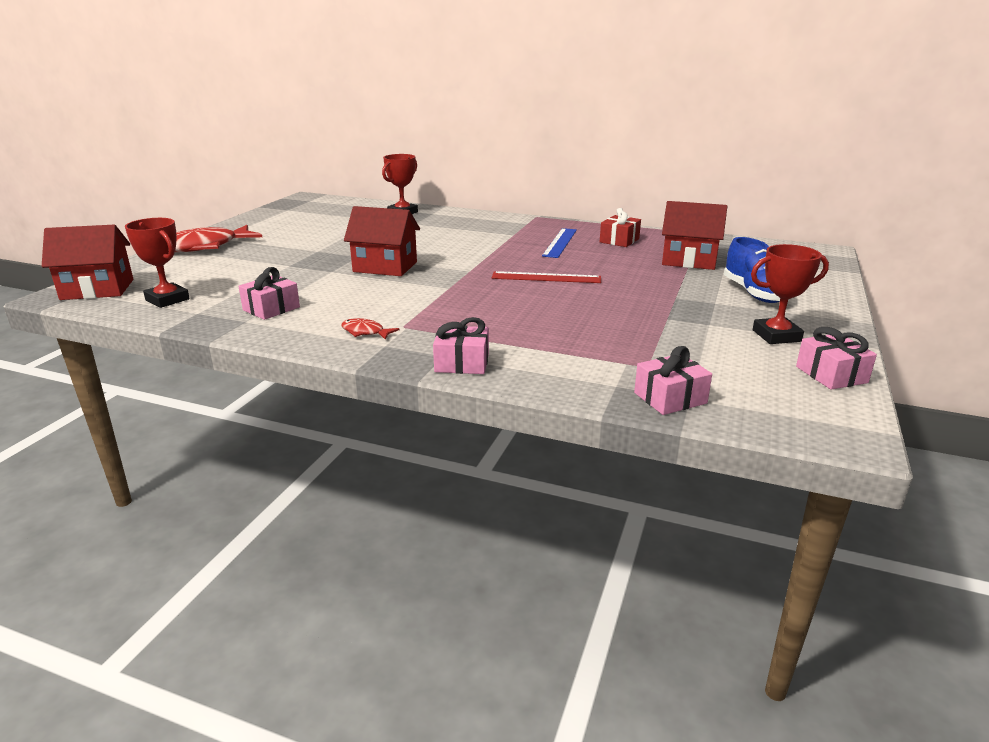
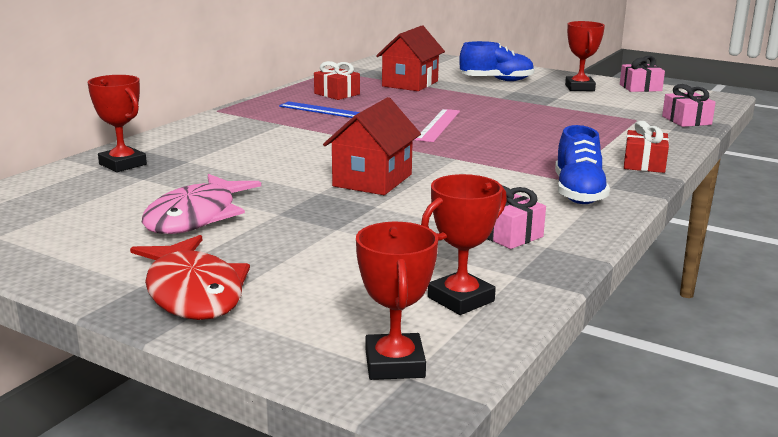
camera: 80 degrees left, 5 degrees down
red house [42,225,133,300] -> red trophy [356,222,438,380]
red fish [341,318,400,340] -> blue shoe [555,125,610,204]
pink gift [433,317,489,374] -> red gift [624,121,669,173]
red ruler [492,271,601,283] -> pink ruler [415,109,460,142]
none -> pink fish [142,174,261,234]

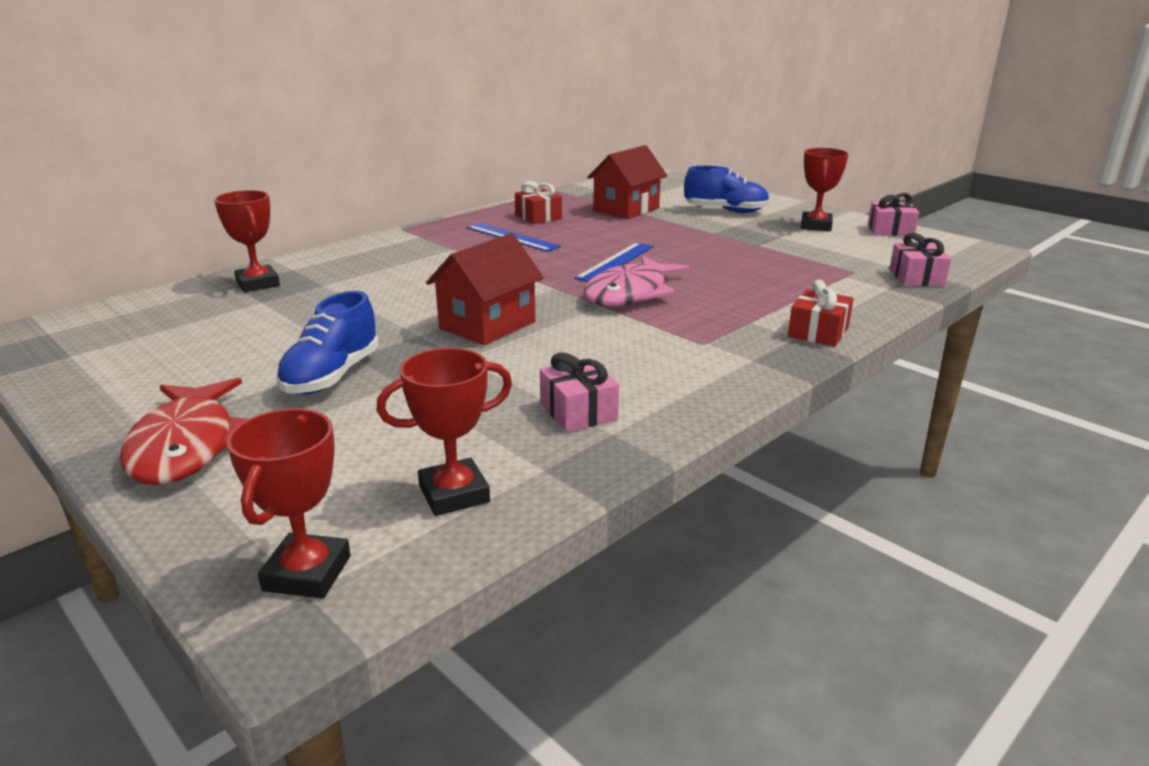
camera: 15 degrees right, 5 degrees up
pink fish [142,174,261,234] -> pink fish moved to [584,256,690,307]
pink ruler [415,109,460,142] -> blue ruler [574,243,654,282]
blue shoe [555,125,610,204] -> blue shoe moved to [276,291,379,394]

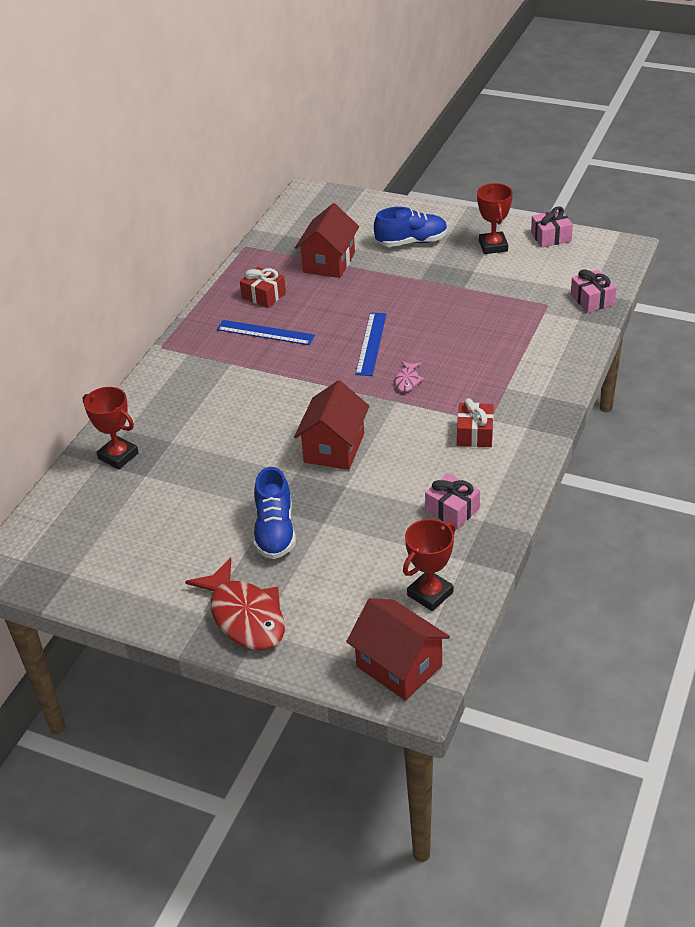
camera: 20 degrees left, 15 degrees up
red trophy [227,408,351,599] -> red house [346,598,450,701]
pink fish [584,256,690,307] -> pink fish [395,361,424,392], size x0.45
red gift [788,280,853,347] -> red gift moved to [457,398,494,447]

